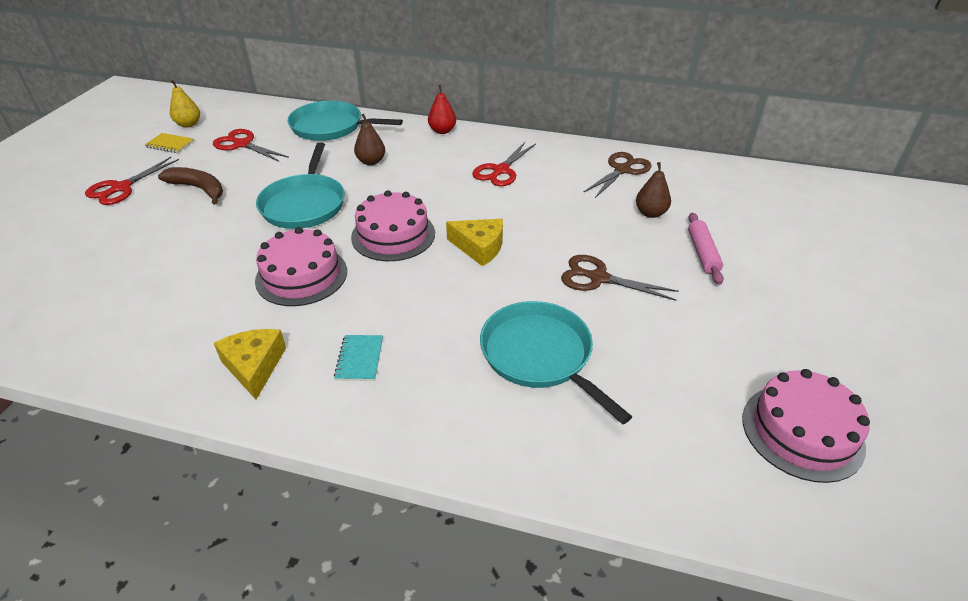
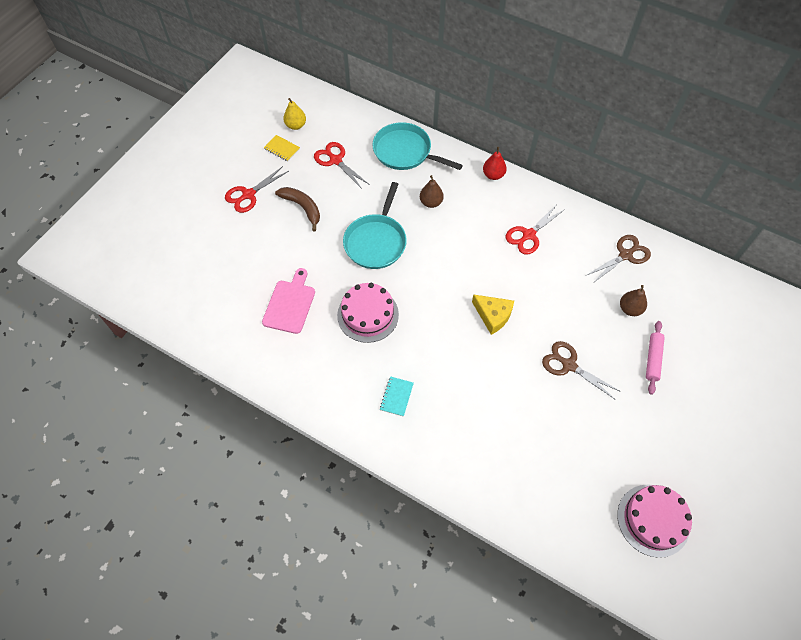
camera: 15 degrees right, 20 degrees up
yellow cheese [214,329,286,400] -> none
pink cake [351,190,435,261] -> none
turquoise pan [480,301,632,425] -> none
none -> pink cutting board [262,268,315,334]

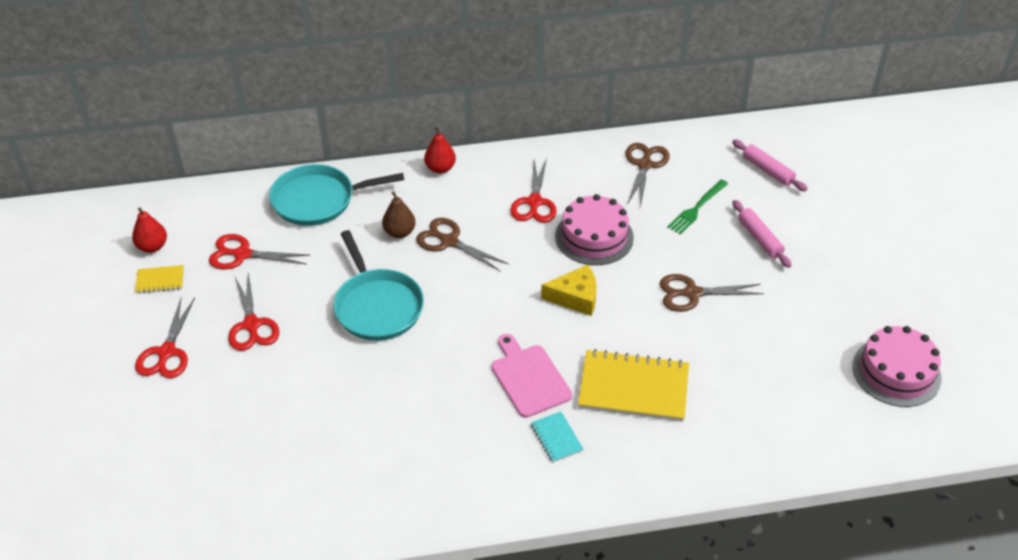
camera: 40 degrees left, 15 degrees down
pink cutting board [262,268,315,334] -> pink cutting board moved to [491,334,572,418]
brown banana [275,187,320,231] -> red scissors [228,272,279,351]
yellow pear [283,98,306,130] -> red pear [132,207,167,253]
pink cake [337,283,399,343] -> pink cake moved to [555,194,634,265]
brown pear [620,285,647,316] -> green fork [667,179,728,234]
none -> brown scissors [416,218,509,272]
none -> yellow notebook [578,349,689,422]
none -> pink rolling pin [732,139,808,191]

